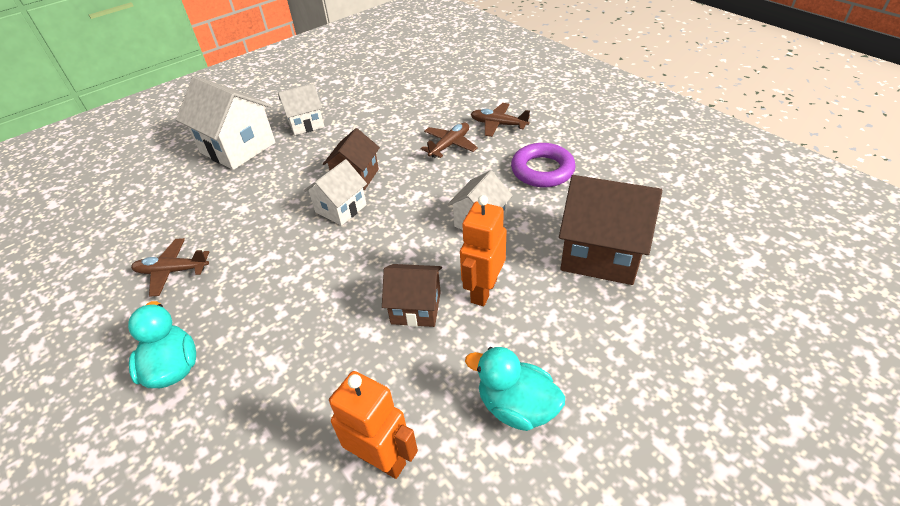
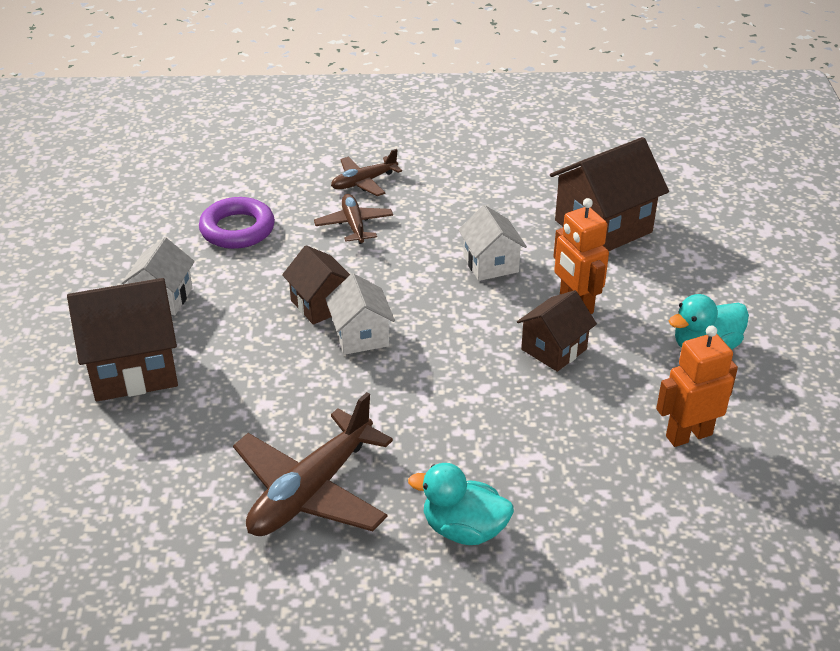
camera: 55 degrees left, 5 degrees down
brown plane [131,238,209,297] -> brown plane [233,392,393,536], size x1.80
white house [176,76,275,170] -> brown house [67,278,178,401]
purple ring [511,143,576,187] -> purple ring moved to [199,197,275,249]

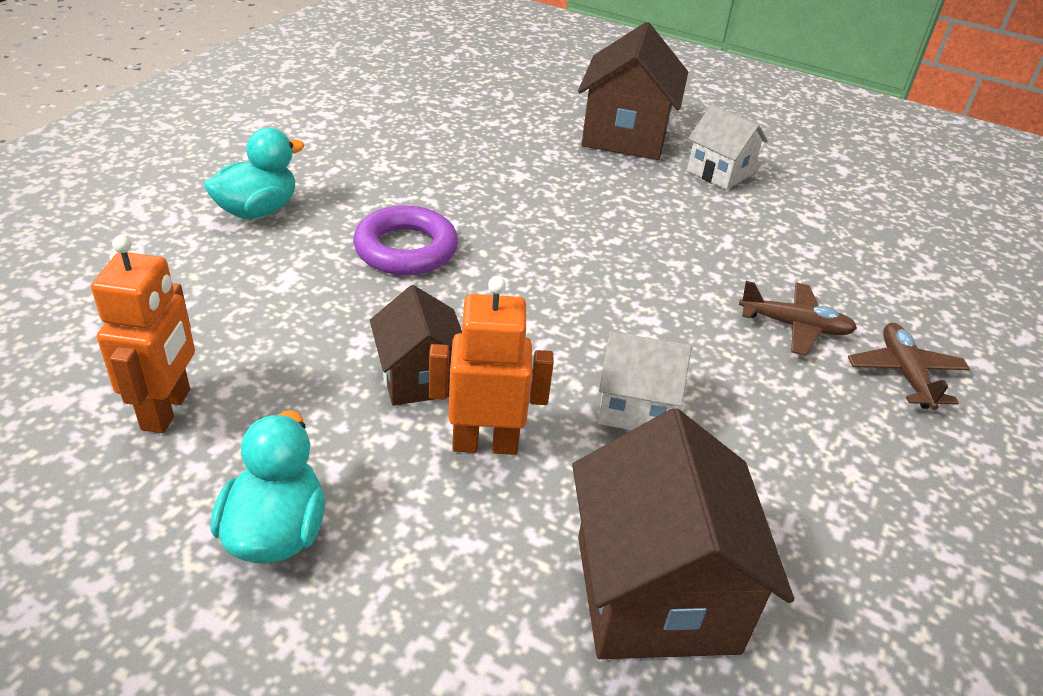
camera: 115 degrees right, 0 degrees up
purple ring [199,197,275,249] -> purple ring moved to [353,205,458,275]
brown plane [233,392,393,536] -> none
brown house [282,245,350,325] -> none
white house [325,273,395,355] -> none

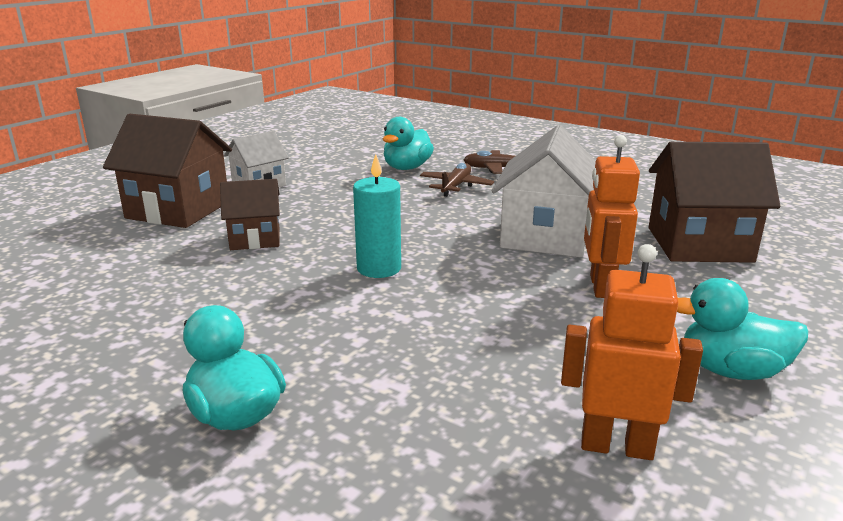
camera: 80 degrees left, 15 degrees down
purple ring [353,205,458,275] -> none
brown house [370,285,462,406] -> brown house moved to [220,179,280,250]
white house [598,331,692,430] -> white house [492,125,596,258], size x1.68
none -> turquoise candle [353,154,401,278]
none -> turquoise duck [383,117,434,170]

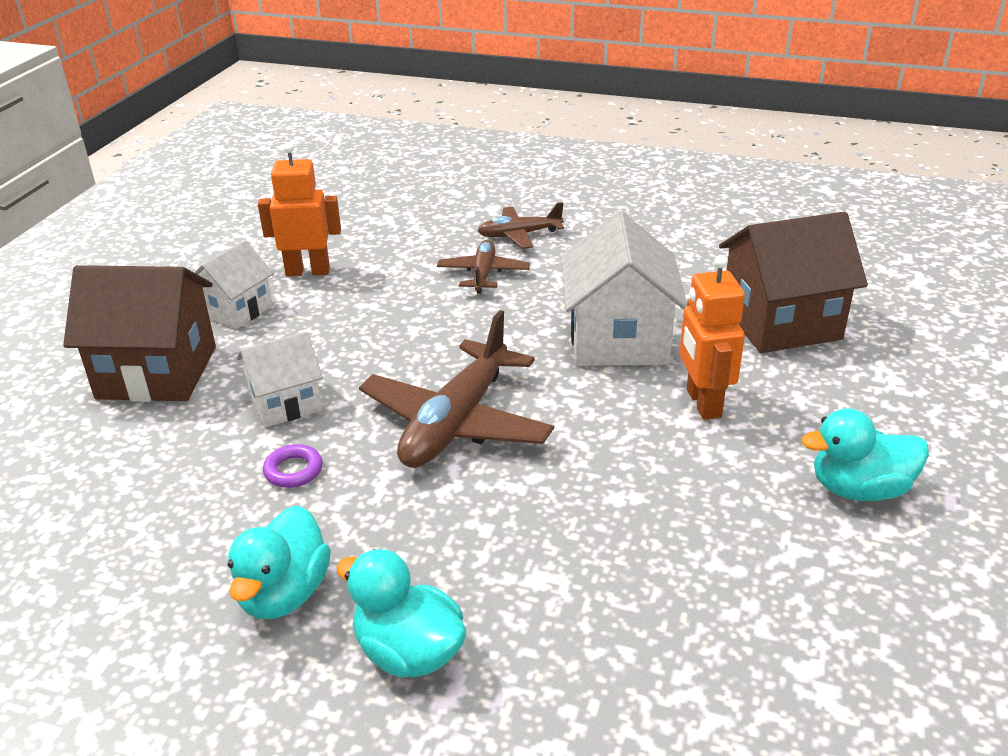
camera: 15 degrees left, 10 degrees up
brown house [220,179,280,250] -> white house [237,332,323,427]
turquoise candle [353,154,401,278] -> brown plane [359,310,554,468]
turquoise duck [383,117,434,170] -> turquoise duck moved to [228,505,331,619]
orange robot [561,244,703,460] -> orange robot moved to [258,142,341,277]
none -> purple ring [263,444,323,488]

